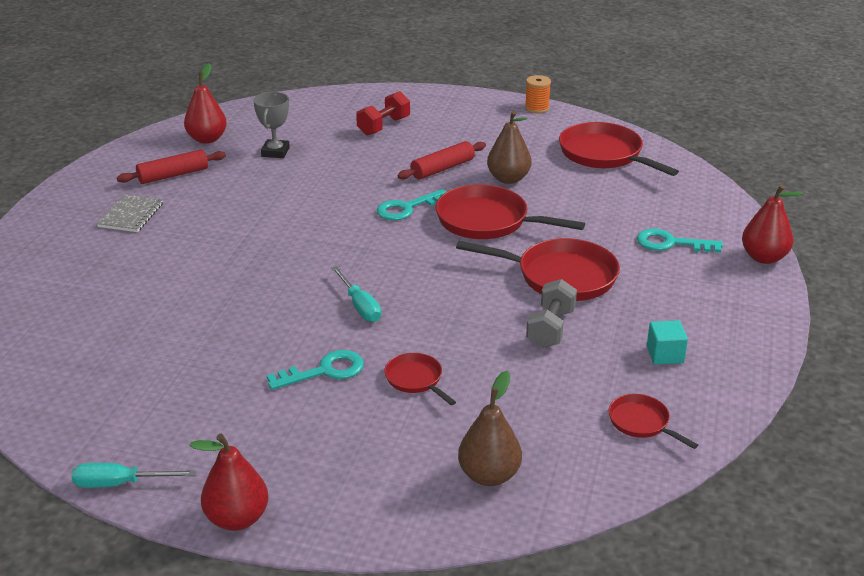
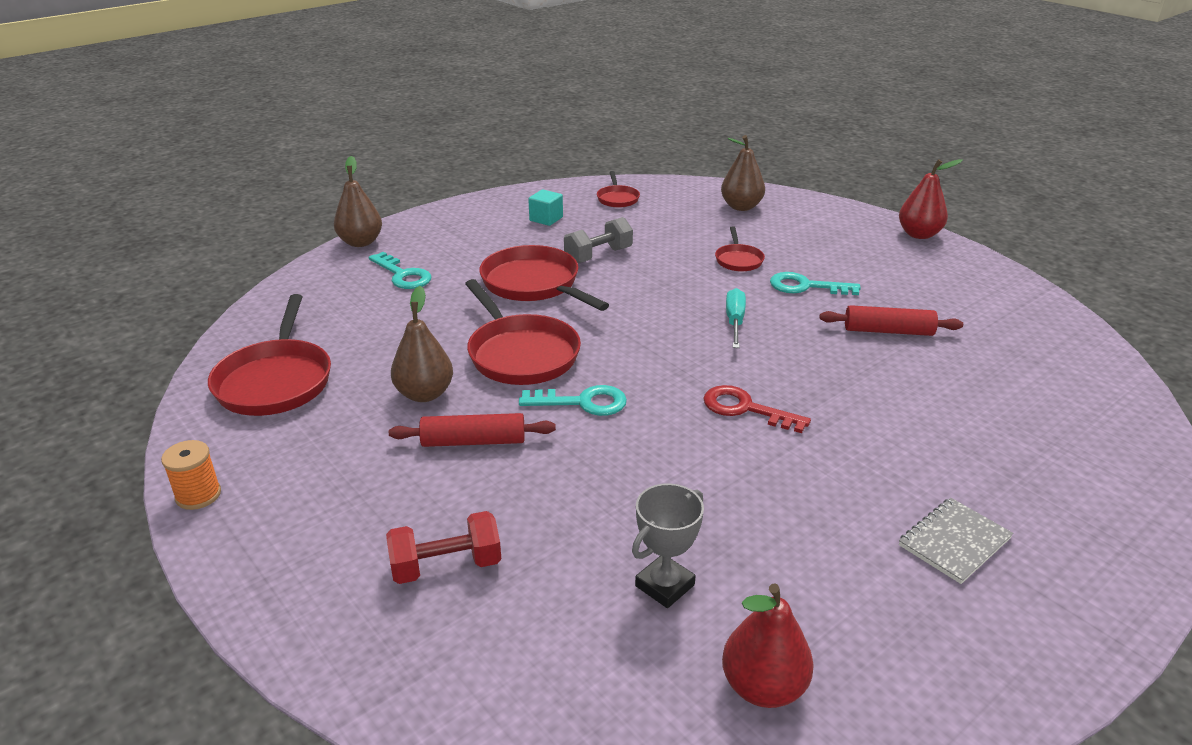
camera: 145 degrees left, 0 degrees up
turquoise screwdriver [71,463,196,488] -> none
red rolling pin [117,149,226,184] -> red rolling pin moved to [820,305,963,336]
red pear [742,185,803,264] -> brown pear [334,156,382,247]
none -> red key [703,385,811,433]

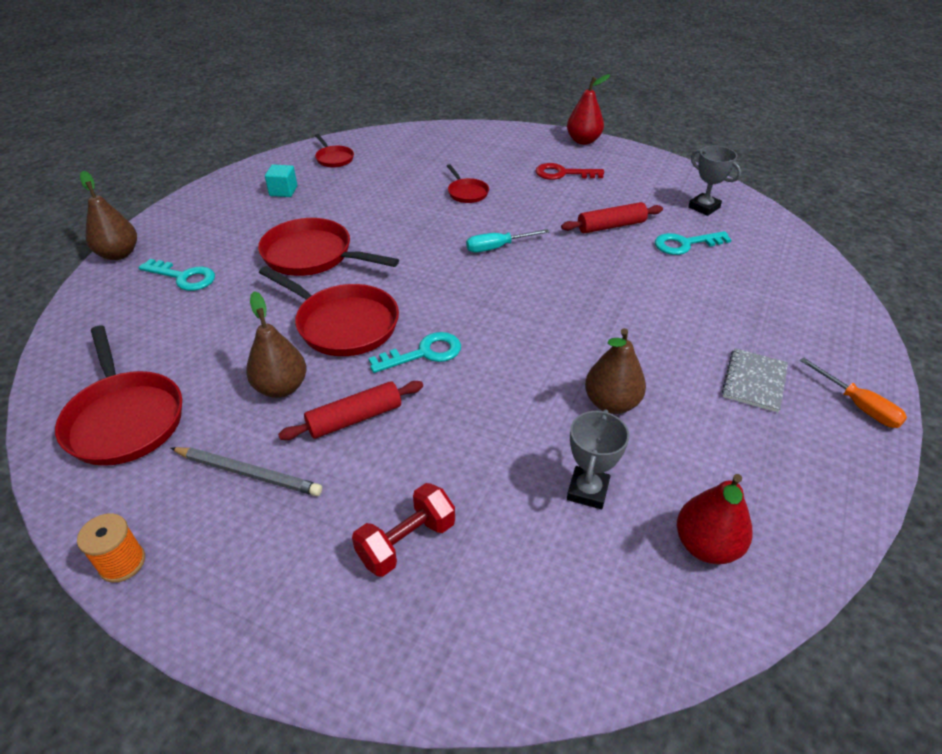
camera: 25 degrees left, 10 degrees up
grey dumbbell [564,217,633,263] -> none
red key [703,385,811,433] -> red key moved to [536,163,604,180]
brown pear [721,135,765,211] -> brown pear moved to [585,328,646,414]
turquoise screwdriver [726,288,746,348] -> turquoise screwdriver turned 90 degrees counterclockwise [466,229,549,252]
turquoise key [770,272,861,295] -> turquoise key moved to [655,231,732,255]
none -> grey pencil [171,447,322,496]
none -> grey trophy [688,146,741,216]
none -> orange screwdriver [800,358,907,428]

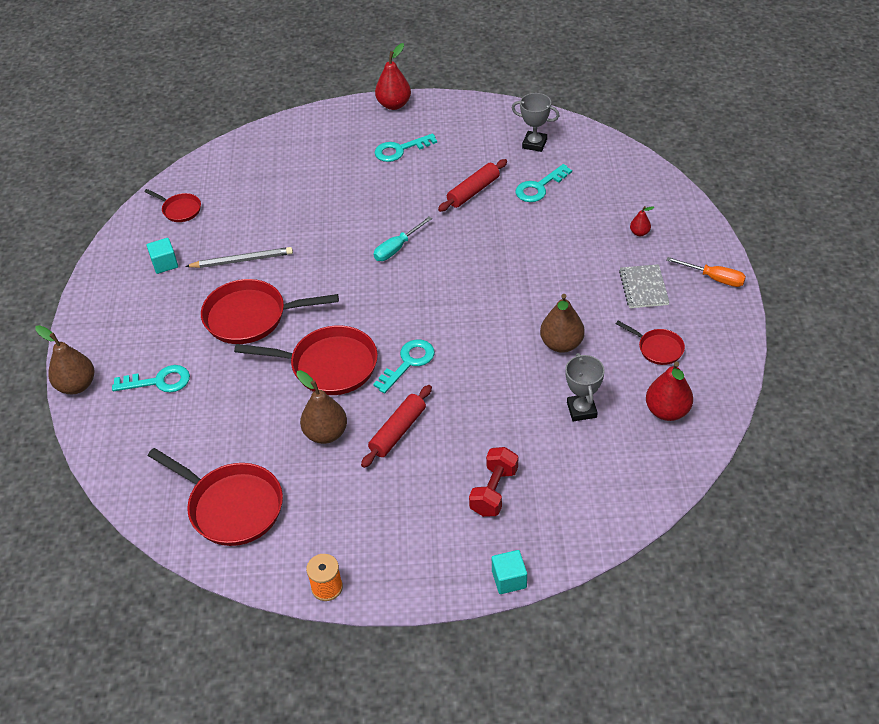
camera: 25 degrees left, 5 degrees up
grey pencil [171,447,322,496] -> grey pencil moved to [185,247,293,268]
red pan [447,164,489,203] -> red pan moved to [616,321,685,365]
red key [536,163,604,180] -> turquoise key [375,133,437,162]
none -> turquoise cube [492,550,527,594]
none -> red pear [630,206,655,236]

